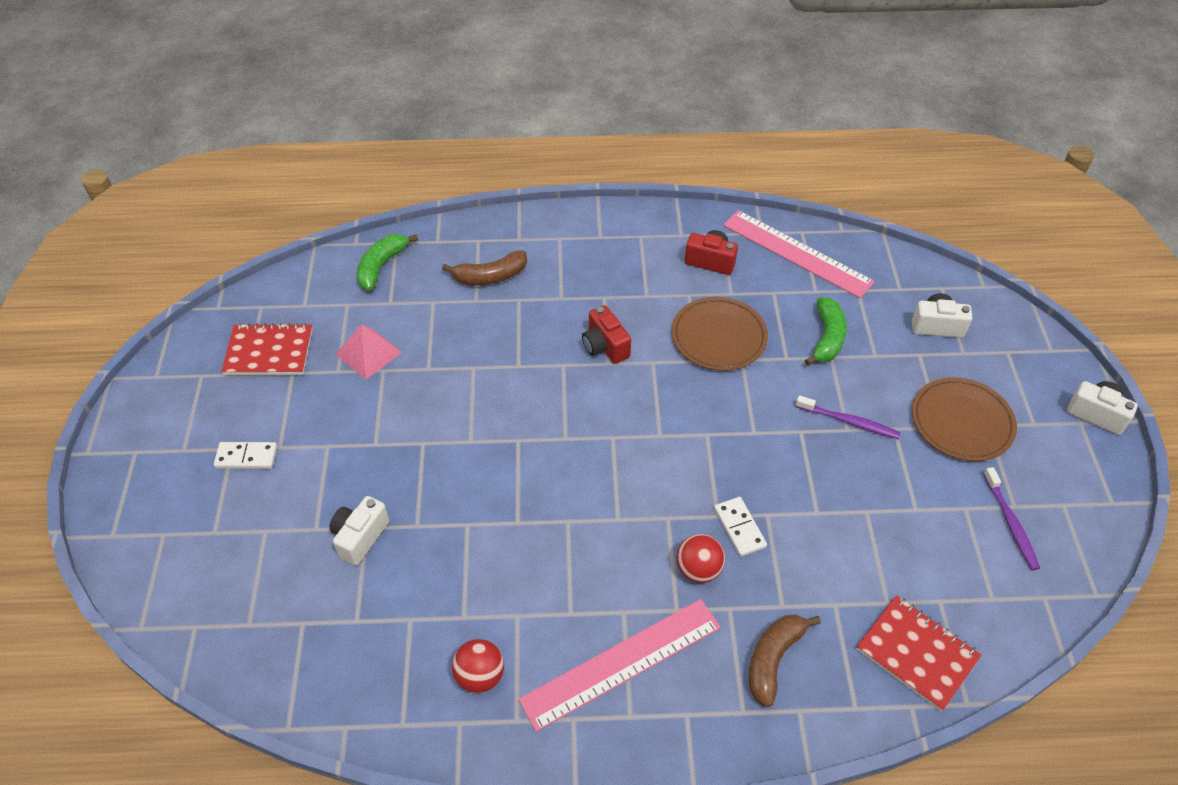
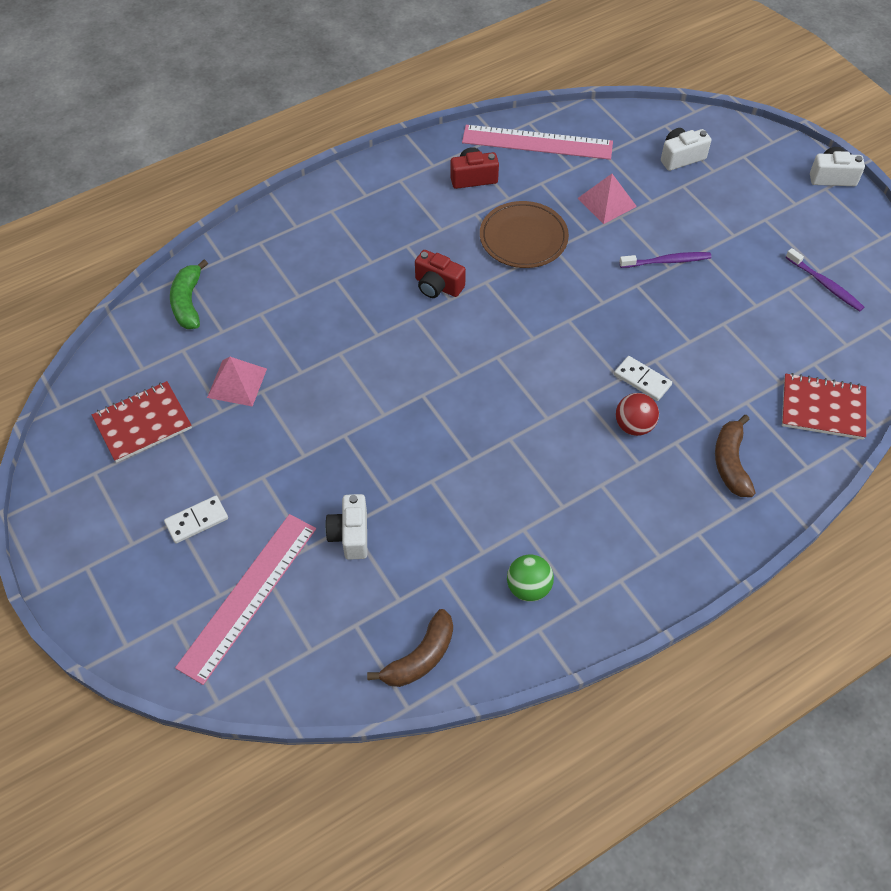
camera: 30 degrees left, 5 degrees up
brown banana [442,250,527,285] -> brown banana moved to [367,609,453,687]
red ball [452,639,504,693] -> green ball [507,555,554,602]
pink ruler [518,599,721,732] -> pink ruler moved to [175,514,316,685]
green banana [805,297,847,365] -> pink pyramid [578,174,637,224]
brown plate [912,377,1017,461] -> none

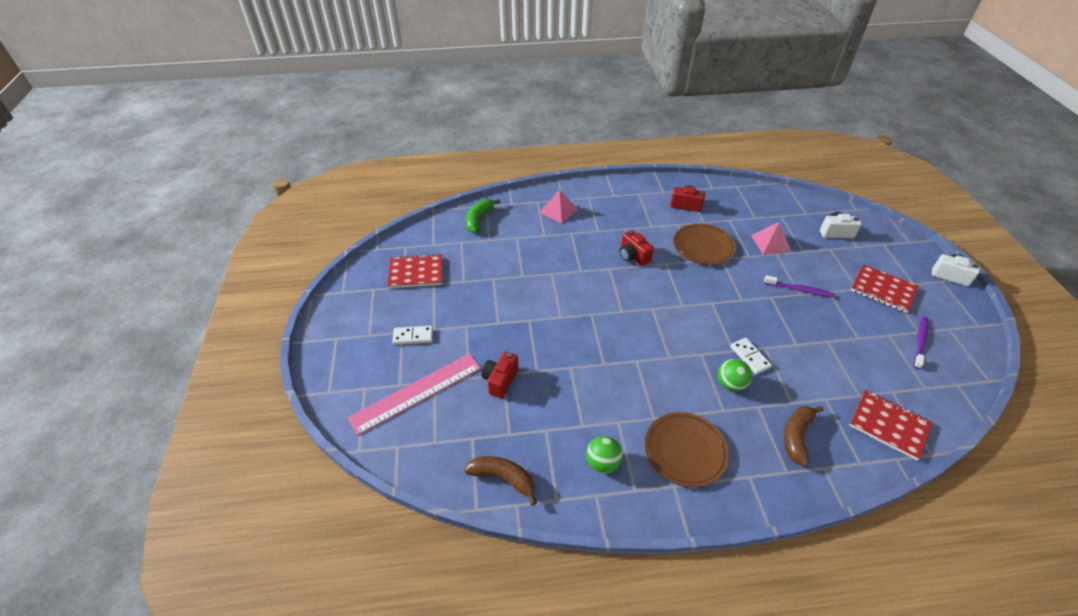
camera: 25 degrees right, 10 degrees down
pink pyramid [207,357,267,407] -> pink pyramid moved to [539,189,578,223]
white camera [325,494,367,560] -> red camera [482,351,518,399]
brown banana [367,609,453,687] -> brown banana turned 135 degrees counterclockwise [464,456,537,506]
pink ruler [462,125,613,160] -> none
red ball [616,393,659,436] -> green ball [718,359,752,392]
purple toothbrush [786,248,864,311] -> purple toothbrush turned 135 degrees counterclockwise [914,316,928,369]
none -> brown plate [645,412,729,487]
none -> red notebook [851,264,918,313]

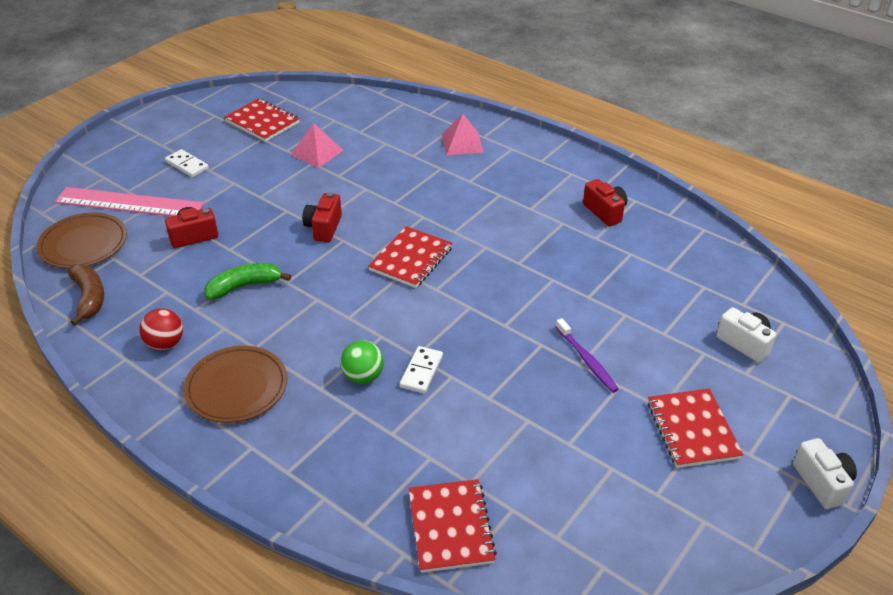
camera: 45 degrees right, 5 degrees down
green banana [466,199,501,233] -> green banana moved to [204,263,291,300]
green ball [586,436,623,473] -> red ball [140,308,183,350]
red camera [619,230,654,266] -> red camera moved to [302,192,342,242]
brown plate [673,223,736,265] -> brown plate moved to [36,213,127,269]
pink pyramid [751,222,791,255] -> pink pyramid moved to [291,123,344,168]
brown banana [784,406,823,467] -> none
purple toothbrush [914,316,928,369] -> none
none -> red notebook [368,226,453,288]

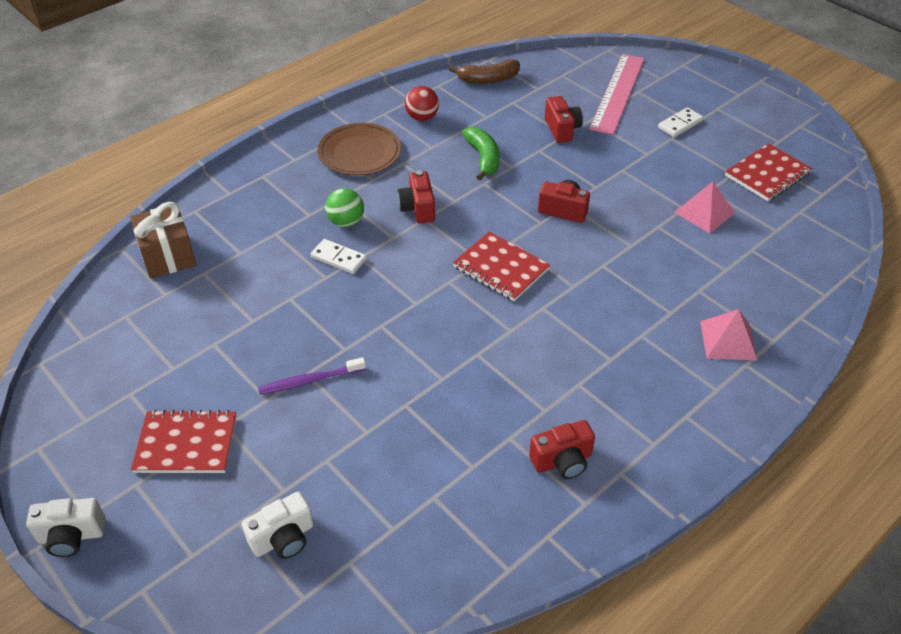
camera: 100 degrees right, 5 degrees up
brown plate [36,213,127,269] -> none
red notebook [408,479,497,573] -> brown gift [130,202,196,279]
none -> red camera [397,170,435,223]

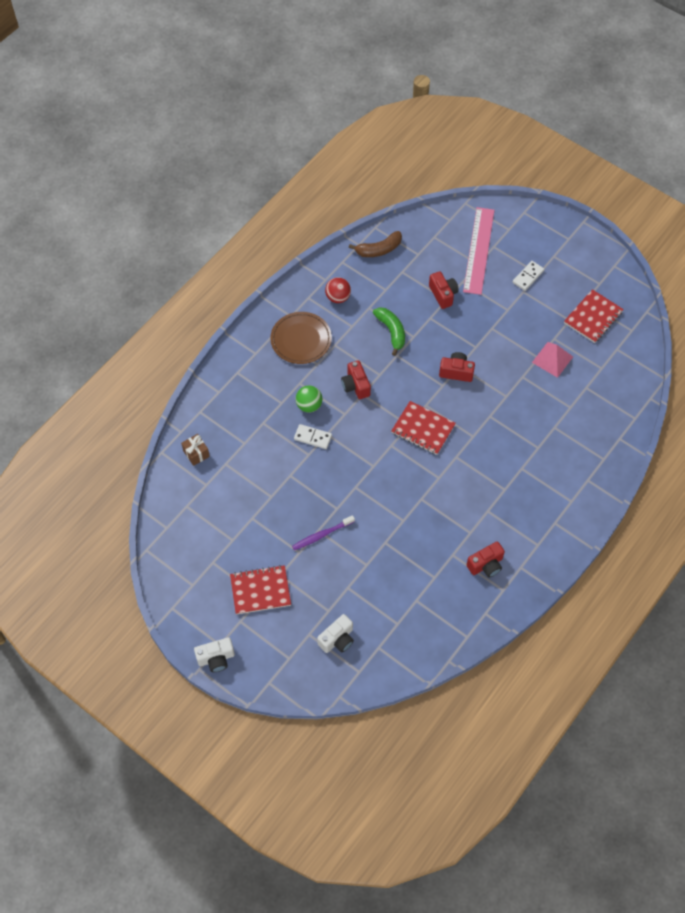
camera: 10 degrees left, 15 degrees up
brown gift [130,202,196,279] -> brown gift [181,434,210,466], size x0.60
pink pyramid [700,309,758,361] -> none

